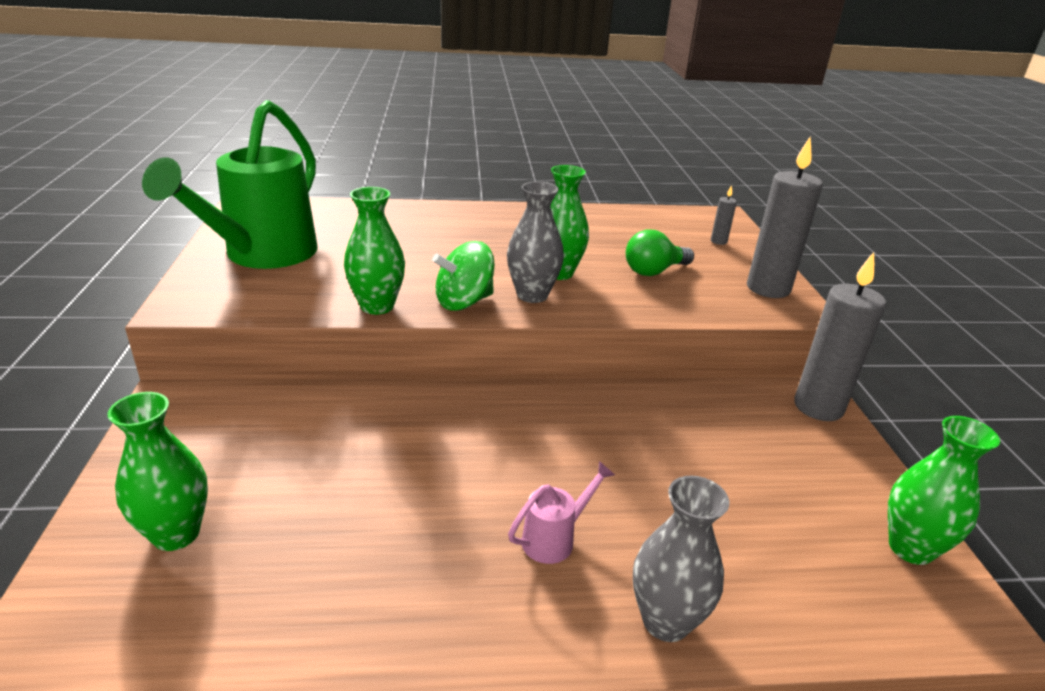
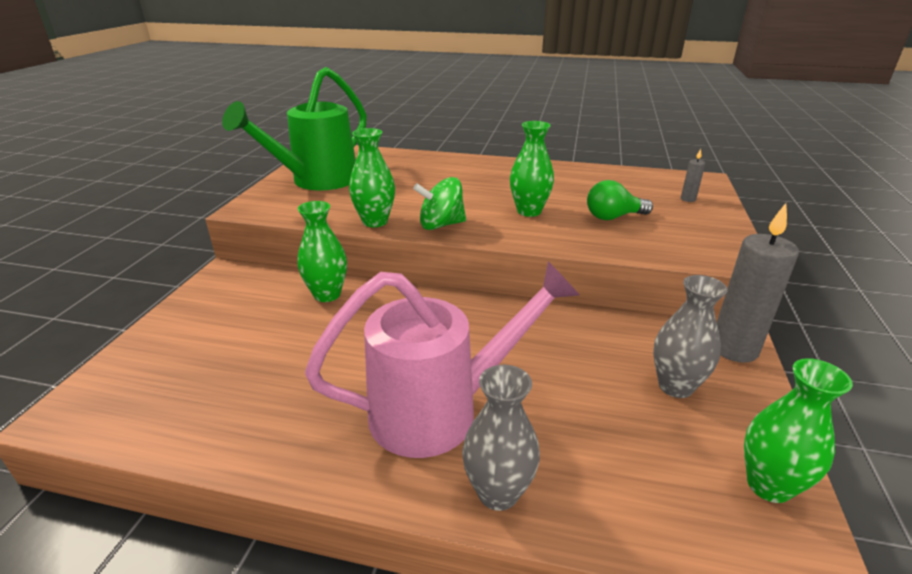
camera: 20 degrees right, 0 degrees up
green vase [107,392,208,551] -> green vase moved to [297,201,347,302]
grey vase [507,181,564,303] -> grey vase moved to [653,275,728,398]
pink watering can [508,461,615,564] -> pink watering can [305,261,579,458], size x2.48
grey candle [747,136,823,298] -> none

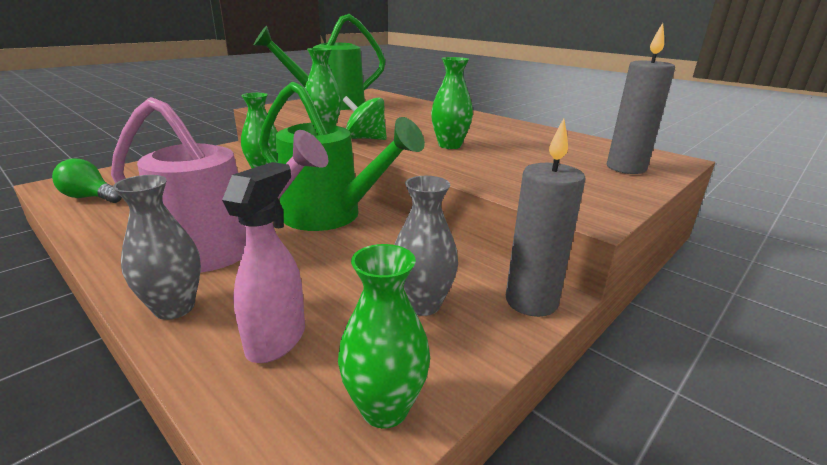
camera: 30 degrees right, 5 degrees down
green light bulb [587,180,653,220] -> green light bulb moved to [52,159,122,203]
grey candle [681,149,706,202] -> grey candle [607,23,675,174], size x2.29
none -> pink spray bottle [222,162,305,363]
none -> green watering can [259,82,425,231]

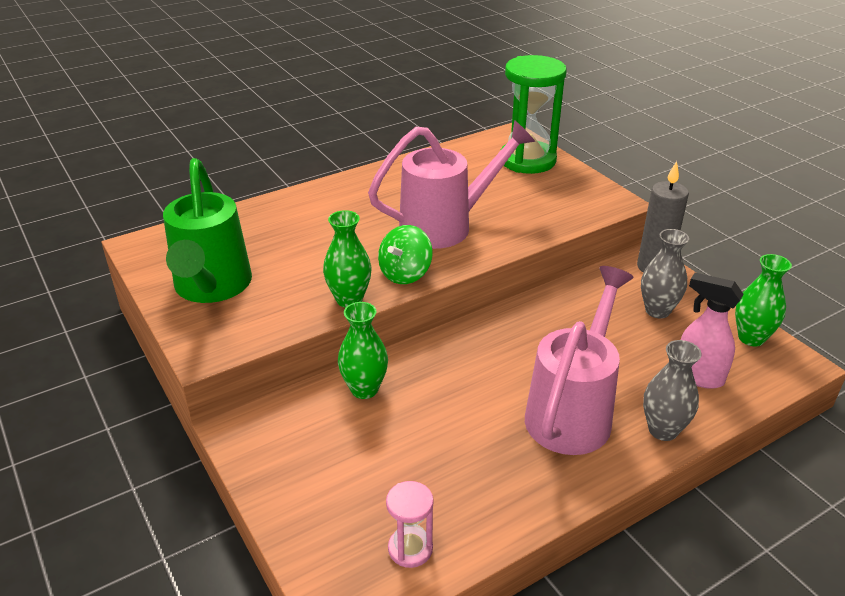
camera: 75 degrees left, 10 degrees up
green light bulb [52,159,122,203] -> pink hourglass [386,481,434,568]
green watering can [259,82,425,231] -> none
green vase [431,57,473,149] -> pink watering can [368,120,535,249]
grey candle [607,23,675,174] -> green hourglass [500,55,567,174]

